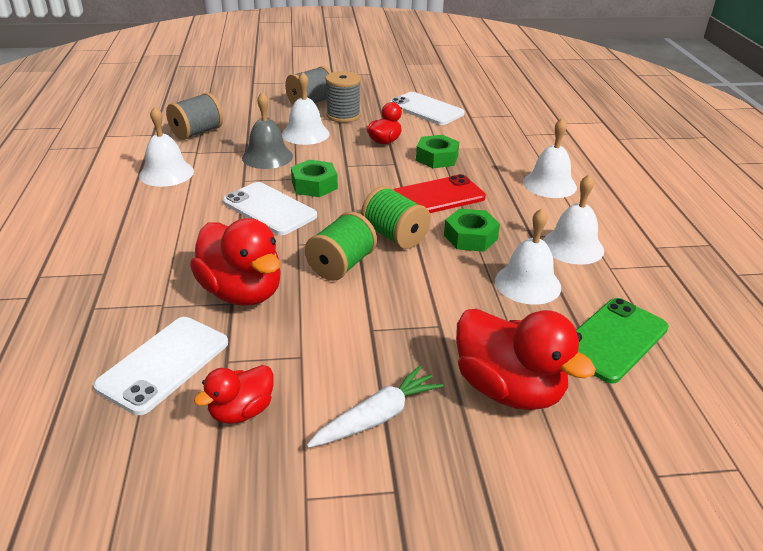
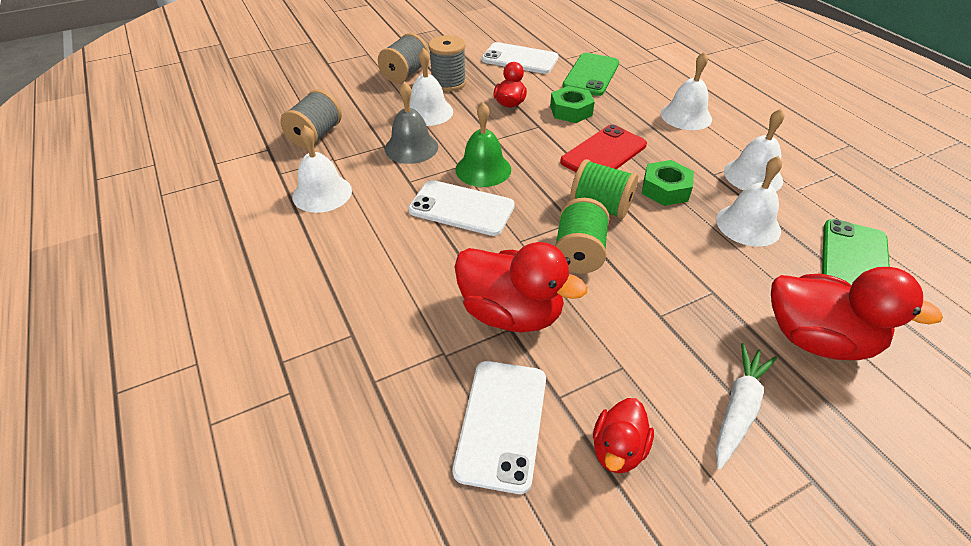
camera: 20 degrees left, 10 degrees up
green nut [291,160,338,197] -> green bell [455,102,511,187]
none -> green phone [562,53,619,96]

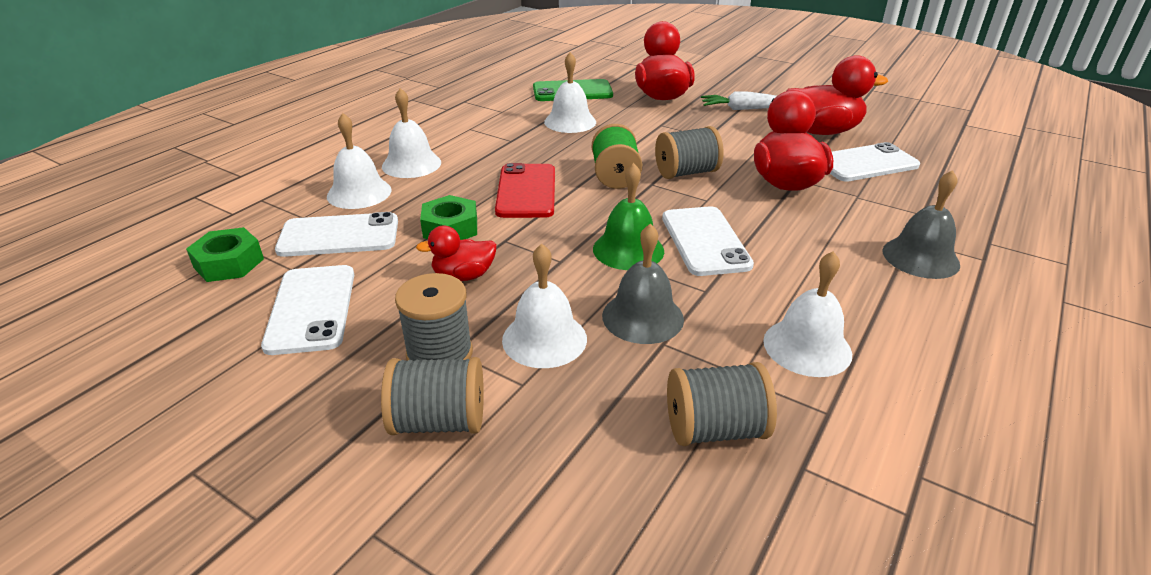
camera: 120 degrees left, 10 degrees down
green spool [555,198,610,274] -> grey spool [655,126,724,179]
red phone [560,124,647,172] -> red phone turned 75 degrees clockwise [495,163,555,218]
green phone [562,53,619,96] -> white phone [275,212,398,257]
red duck [593,398,654,473] -> red duck [787,55,888,135], size x1.79
green nut [642,160,694,206] -> green nut moved to [186,227,264,282]
white bell [724,109,784,191] -> white bell moved to [327,113,392,209]
none -> grey bell [883,170,960,279]

